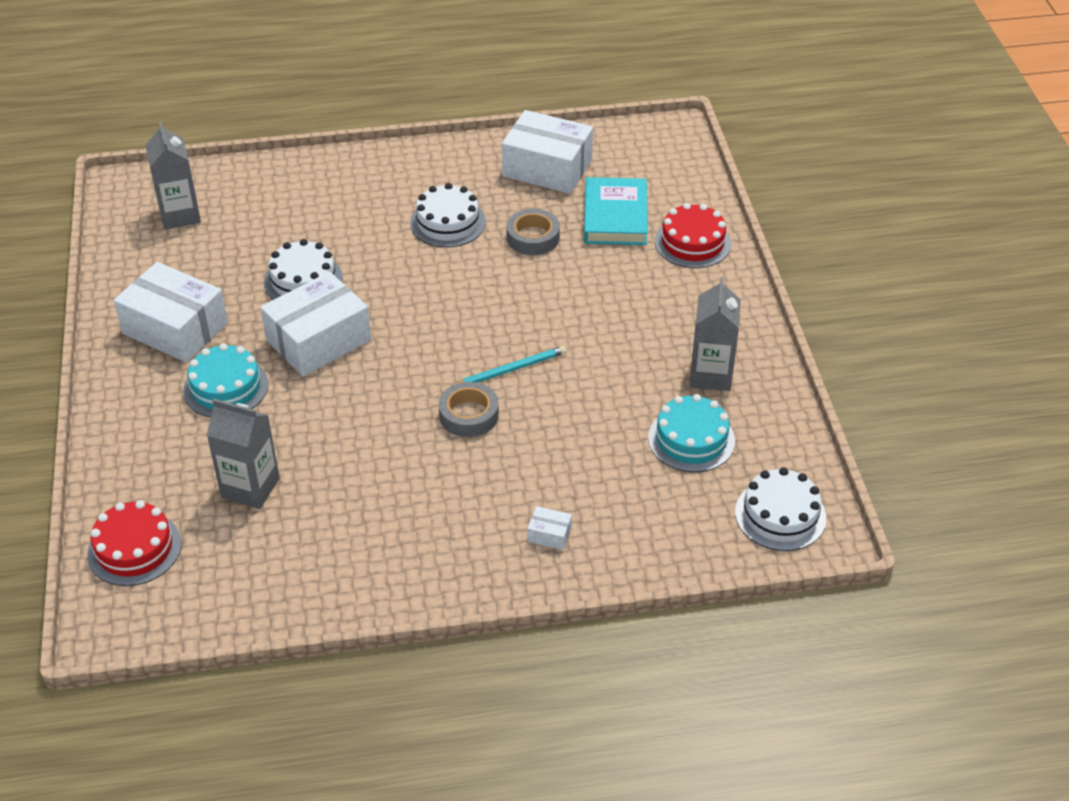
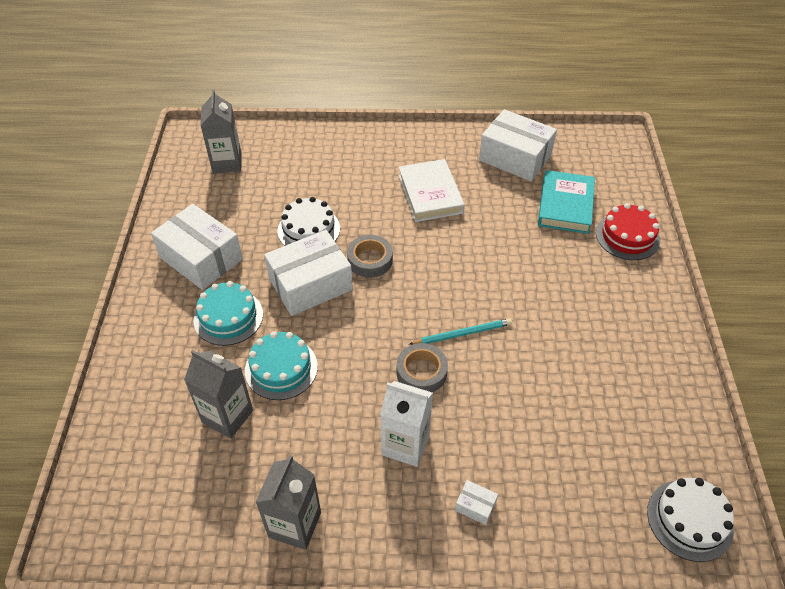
camera: 10 degrees right, 5 degrees up
red cake [87,500,181,586] -> none
white cake [410,183,486,248] -> white book [399,159,465,222]
grey tape [506,209,560,255] -> grey tape moved to [347,235,393,278]
turquoise cake [648,394,735,472] -> turquoise cake moved to [245,331,318,400]
grey carton [689,277,741,391] -> grey carton moved to [255,455,321,550]
none -> white carton [380,381,433,467]

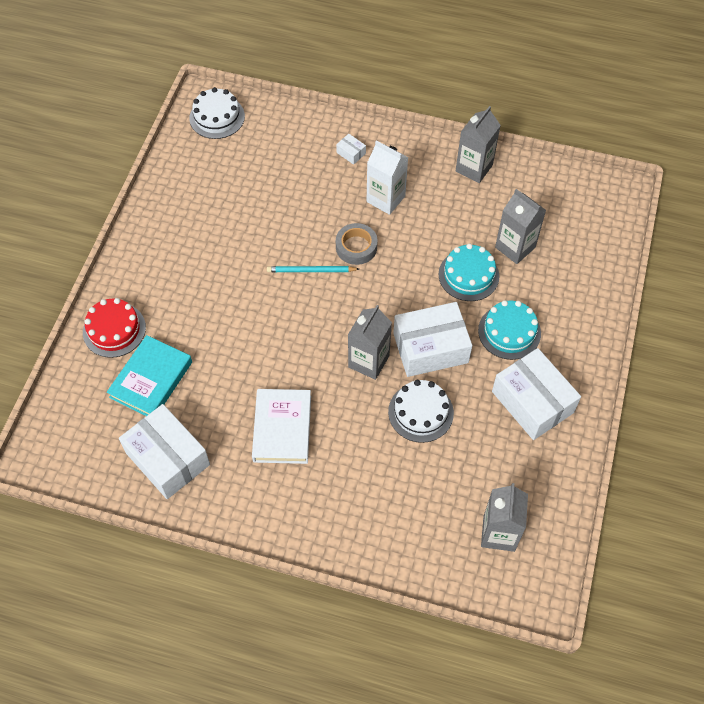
camera: 165 degrees left, 10 degrees up
grey tape [347,235,393,278] -> grey carton [348,305,392,380]

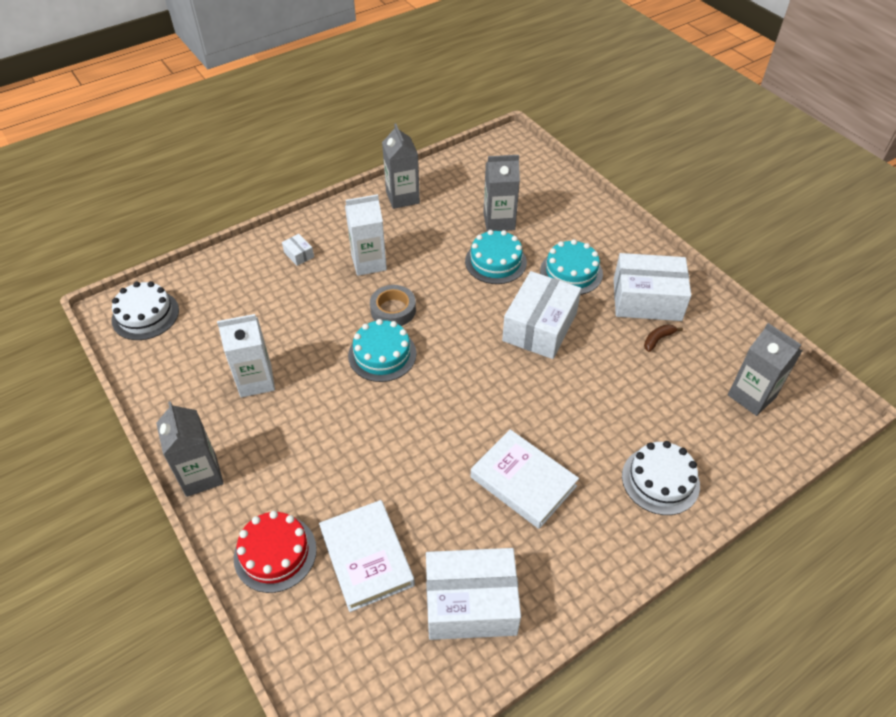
camera: 50 degrees left, 10 degrees down
turquoise book [107,335,192,416] -> white book [319,500,415,612]
turquoise pencil [267,266,359,272] -> turquoise cake [348,319,417,382]
white box [336,134,366,165] -> white box turned 60 degrees clockwise [282,234,314,266]
grey carton [348,305,392,380] -> grey carton moved to [156,401,224,497]
white cake [388,380,454,443] -> white cake moved to [622,441,700,515]
none -> white carton [217,314,275,398]
none -> brown banana [644,324,683,352]

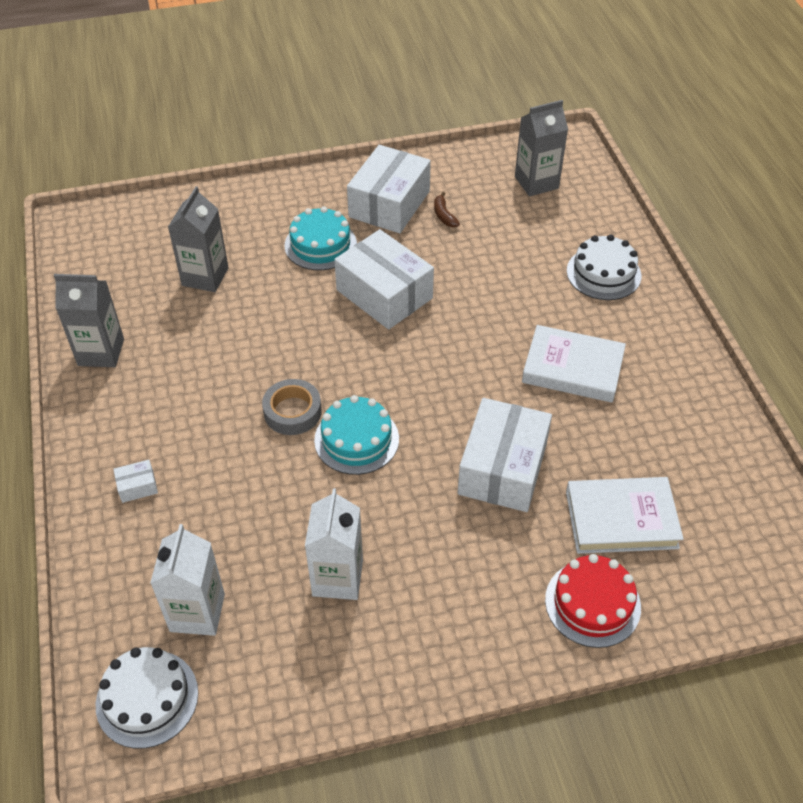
camera: 70 degrees left, 0 degrees up
grey carton [156,401,224,497] -> none
white carton [345,194,387,276] -> white carton moved to [150,524,225,636]
white box [426,548,521,640] -> white box moved to [458,398,552,512]
turquoise cake [465,230,527,284] -> none
white book [471,429,579,529] -> white book turned 45 degrees clockwise [522,325,626,402]

